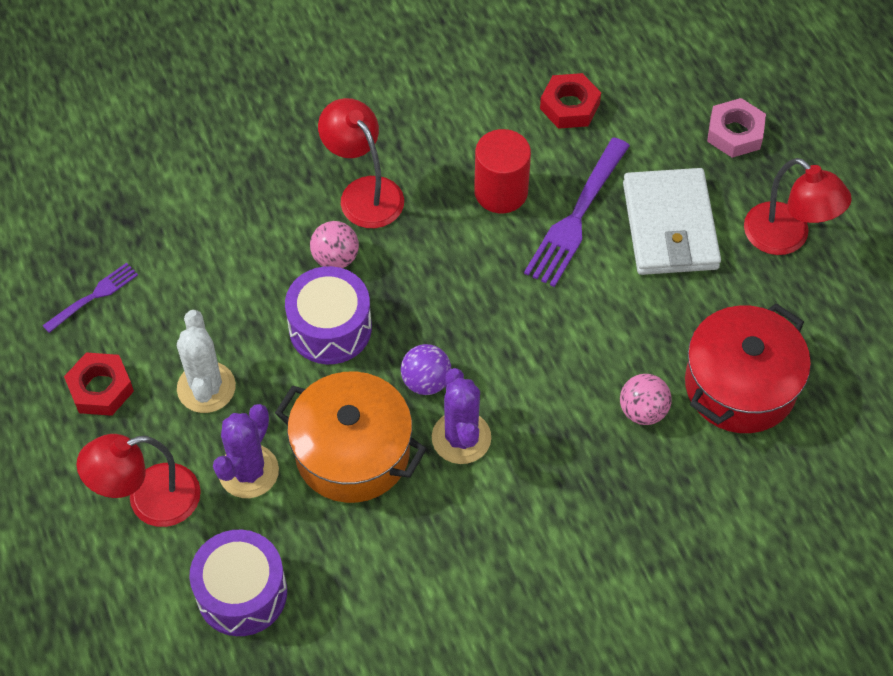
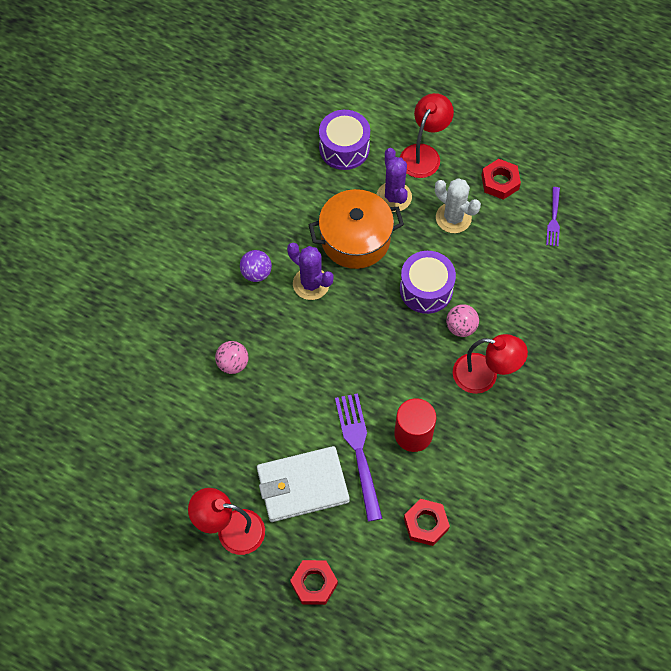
camera: 140 degrees right, 5 degrees up
purple ball [401,344,451,395] -> purple ball moved to [240,250,272,282]
white wallet [623,168,721,275] -> white wallet turned 60 degrees counterclockwise [257,446,350,522]
red pot [685,303,811,433] -> none
pink nut [707,98,766,158] -> red nut [290,560,338,605]

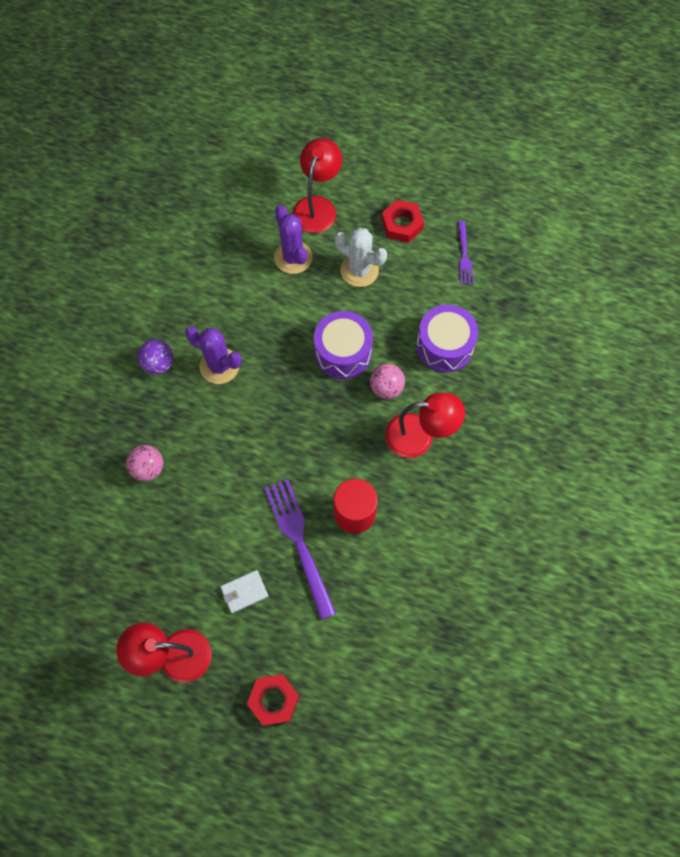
camera: 10 degrees left, 5 degrees up
white wallet [257,446,350,522] -> white wallet [220,570,268,613], size x0.45
orange pot [308,189,404,269] -> none
purple drum [319,110,370,170] -> purple drum moved to [416,305,478,373]
red nut [404,499,450,546] -> none

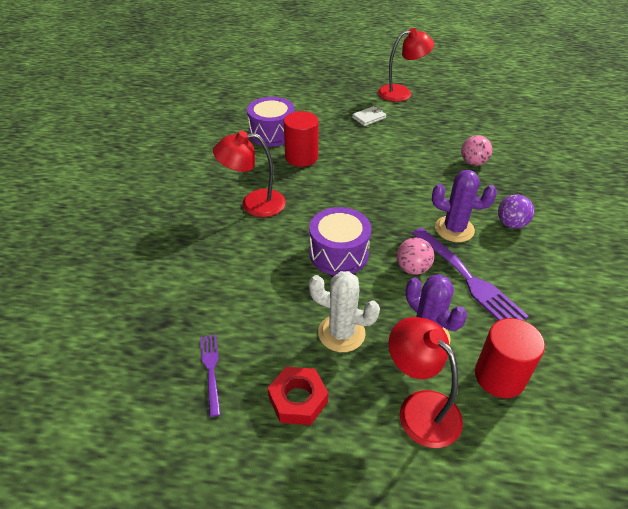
camera: 170 degrees right, 25 degrees down
red nut [247,674,299,726] -> none
purple fork [264,479,336,620] -> purple fork moved to [412,228,529,321]
red lamp [293,138,342,233] -> red lamp turned 135 degrees clockwise [389,317,463,448]
pink ball [370,364,405,399] -> pink ball moved to [397,238,434,275]
purple drum [416,305,478,373] -> purple drum moved to [247,97,295,147]
none -> red cylinder [475,318,545,398]

